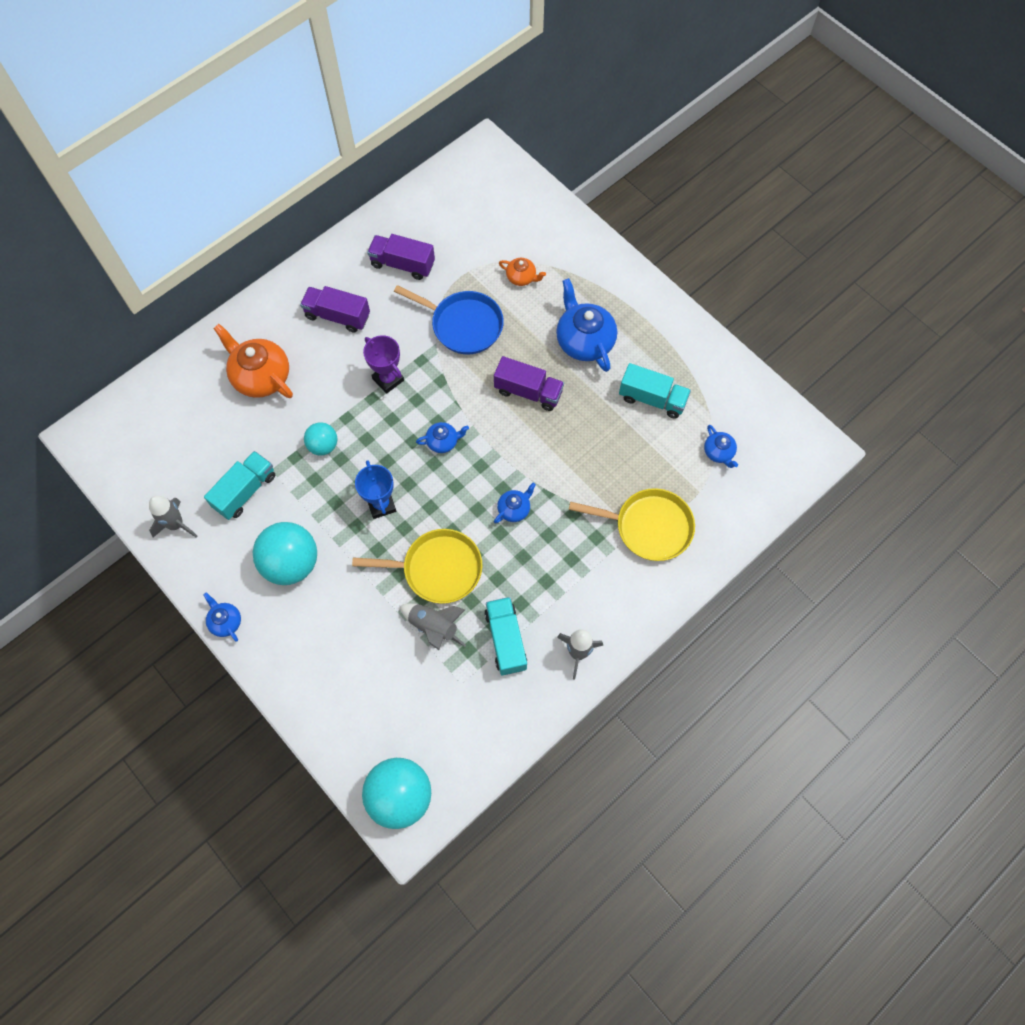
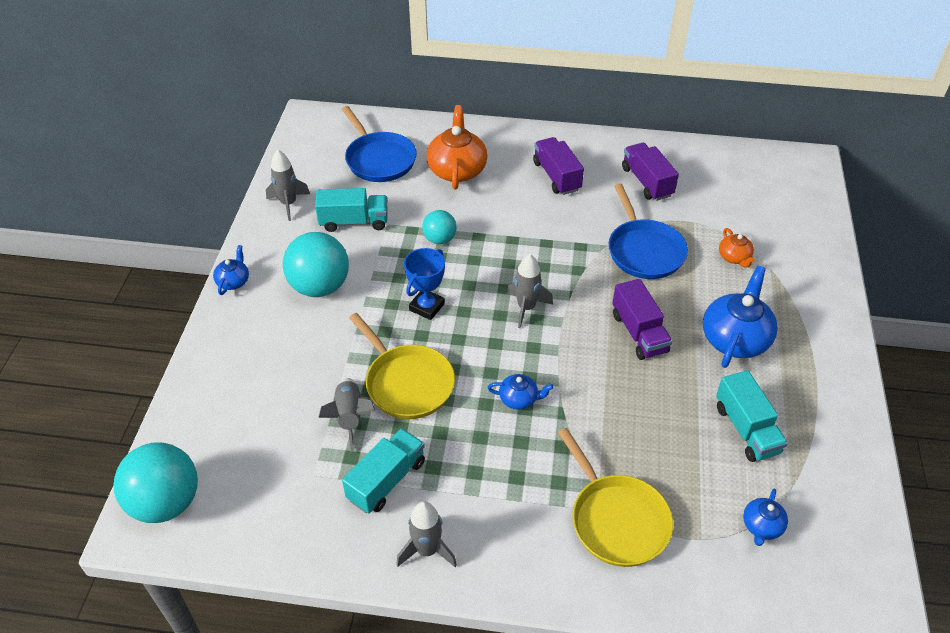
camera: 50 degrees right, 20 degrees down
purple trophy [363,335,404,394] -> none
blue teapot [416,422,469,453] -> grey rocket [507,254,553,328]
none -> blue pan [342,106,417,182]

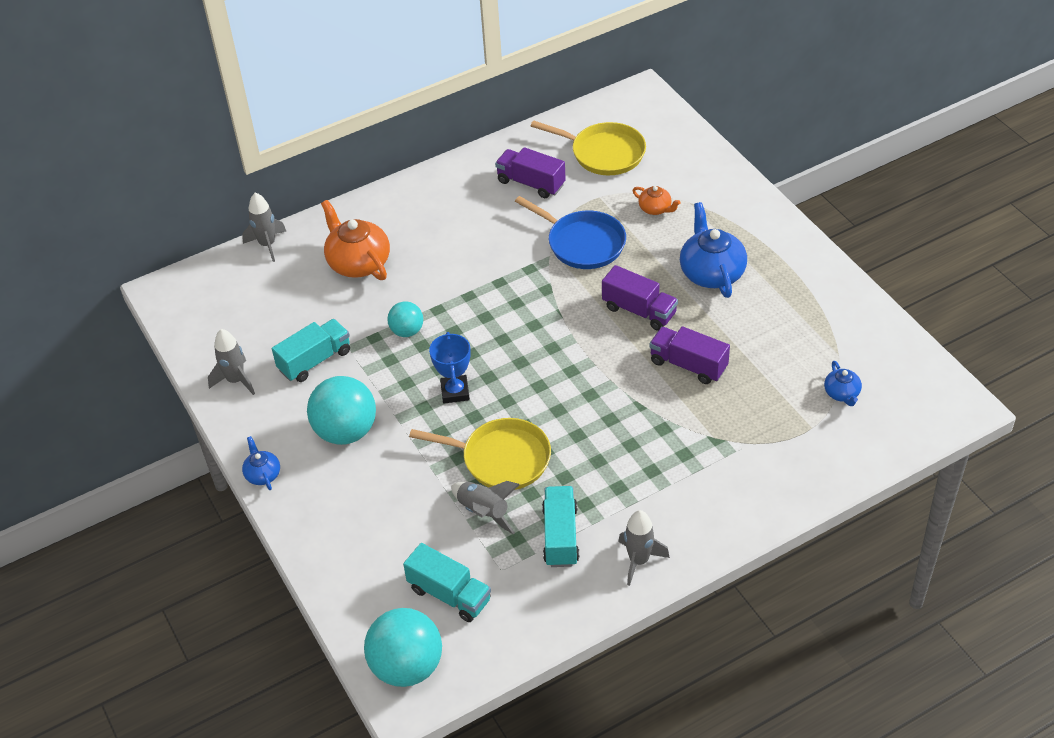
camera: 35 degrees left, 0 degrees up
blue pan [342,106,417,182] -> none
blue teapot [487,374,554,410] -> none
grey rocket [507,254,553,328] -> grey rocket moved to [242,192,286,262]
purple truck [533,137,584,195] -> purple truck moved to [649,326,730,384]
yellow pan [558,428,673,567] -> yellow pan moved to [531,120,646,175]
turquoise truck [716,370,788,462] -> turquoise truck moved to [403,543,491,622]

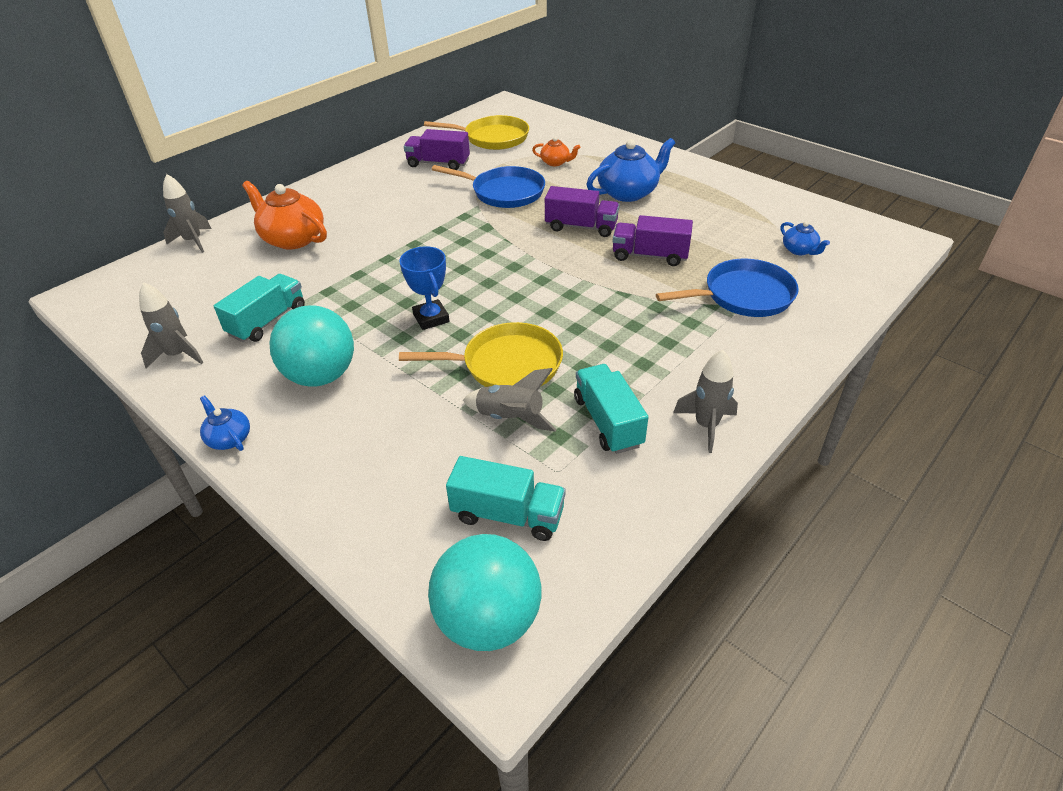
camera: 20 degrees left, 5 degrees down
turquoise ball [387,301,423,337] -> none
blue teapot [680,202,747,298] -> blue teapot turned 90 degrees clockwise [586,138,675,202]
none -> blue pan [656,259,799,317]

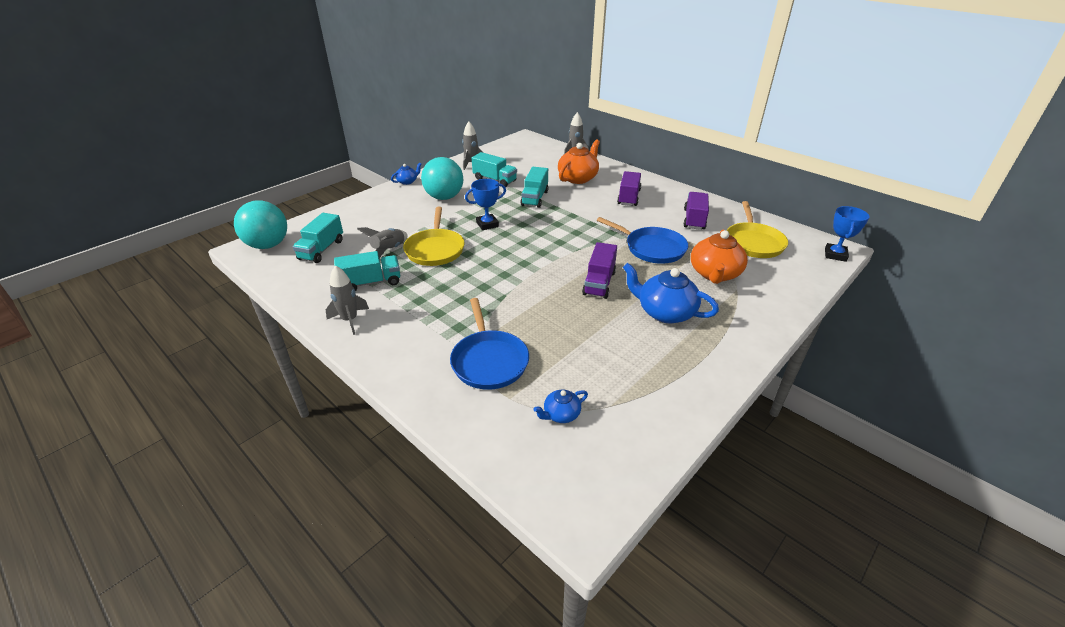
camera: 90 degrees right, 5 degrees down
blue pan [432,165,545,208] -> blue pan turned 75 degrees counterclockwise [597,217,688,264]
orange teapot [532,137,580,166] -> orange teapot [691,230,748,284], size x1.95
blue teapot [586,138,675,202] -> blue teapot turned 150 degrees clockwise [623,263,719,323]
purple truck [613,215,693,266] -> purple truck moved to [617,171,641,206]
none -> turquoise truck [520,167,548,208]
none -> blue trophy [825,206,869,262]

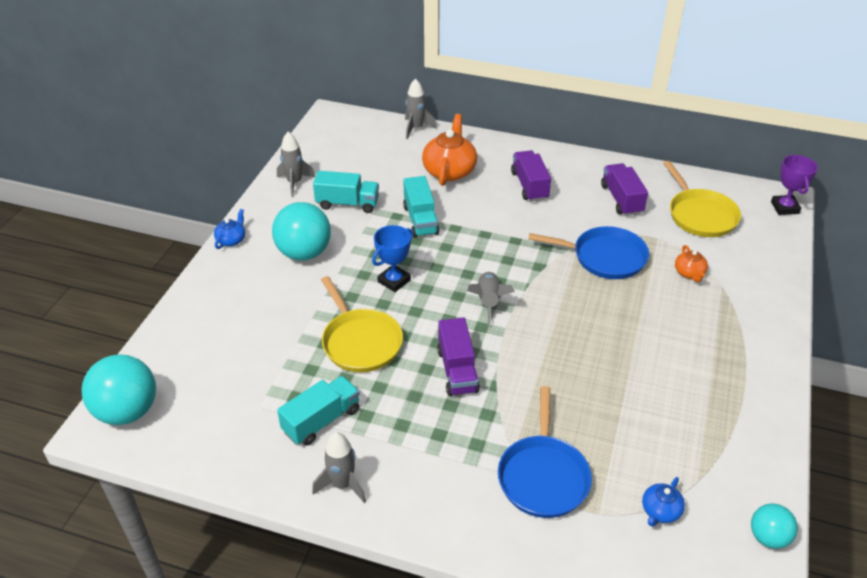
camera: 25 degrees left, 5 degrees up
turquoise truck [293,213,343,263] -> none
grey rocket [357,227,408,258] -> grey rocket moved to [467,271,515,327]
blue pan [450,298,529,390] -> blue pan turned 45 degrees clockwise [498,386,592,518]
purple truck [582,242,617,299] -> purple truck moved to [437,317,480,396]
blue teapot [623,263,719,323] -> none
orange teapot [691,230,748,284] -> orange teapot [675,245,708,282], size x0.51
blue trophy [825,206,869,262] -> purple trophy [771,155,818,215]
none -> turquoise ball [751,503,798,549]

